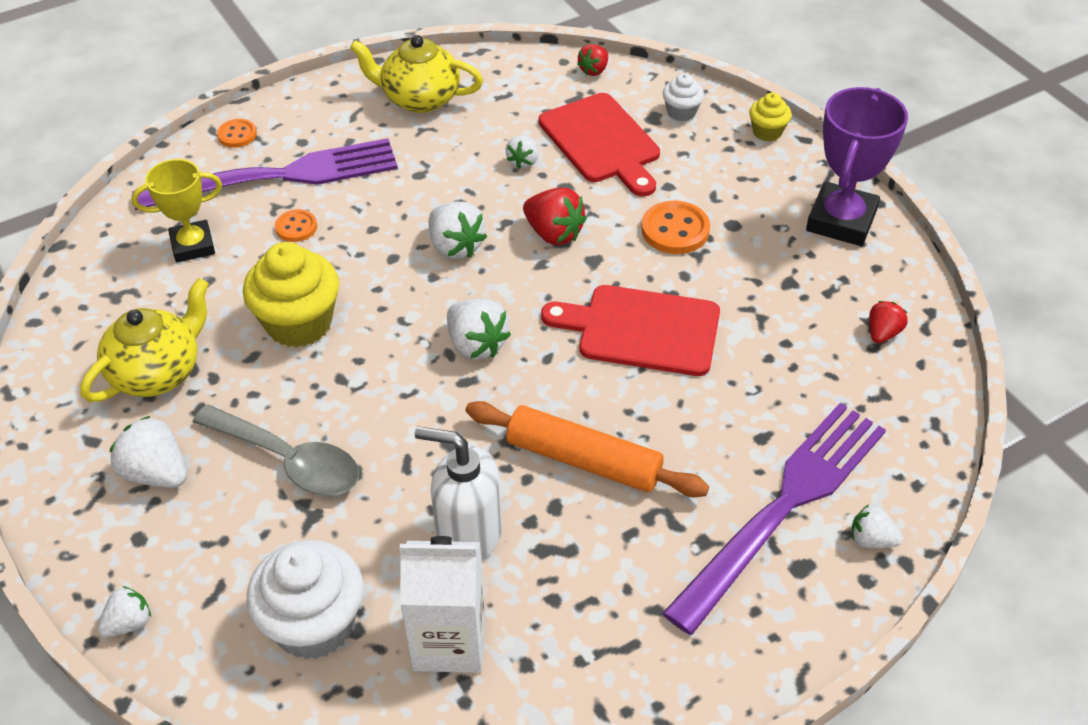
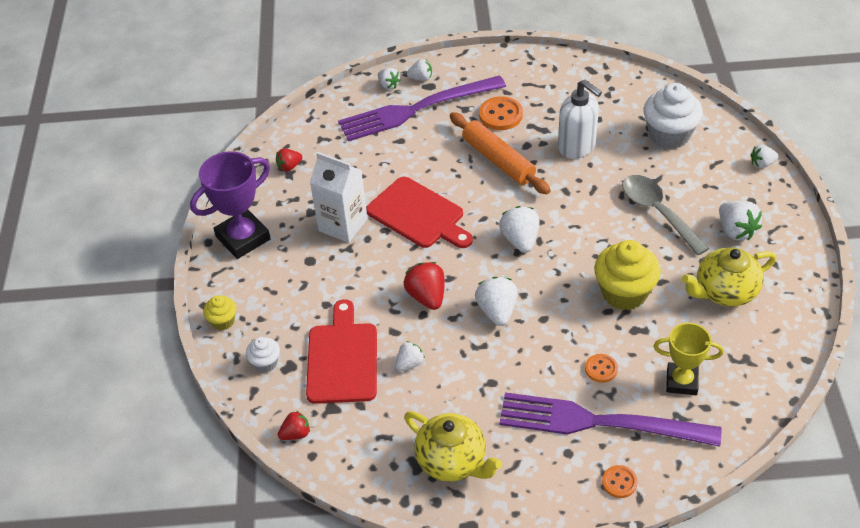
camera: 150 degrees left, 0 degrees up
white carton [399,536,486,673] -> white carton moved to [310,152,368,243]
orange button [641,201,710,254] -> orange button moved to [479,96,523,130]
none -> white strawberry [407,59,432,81]

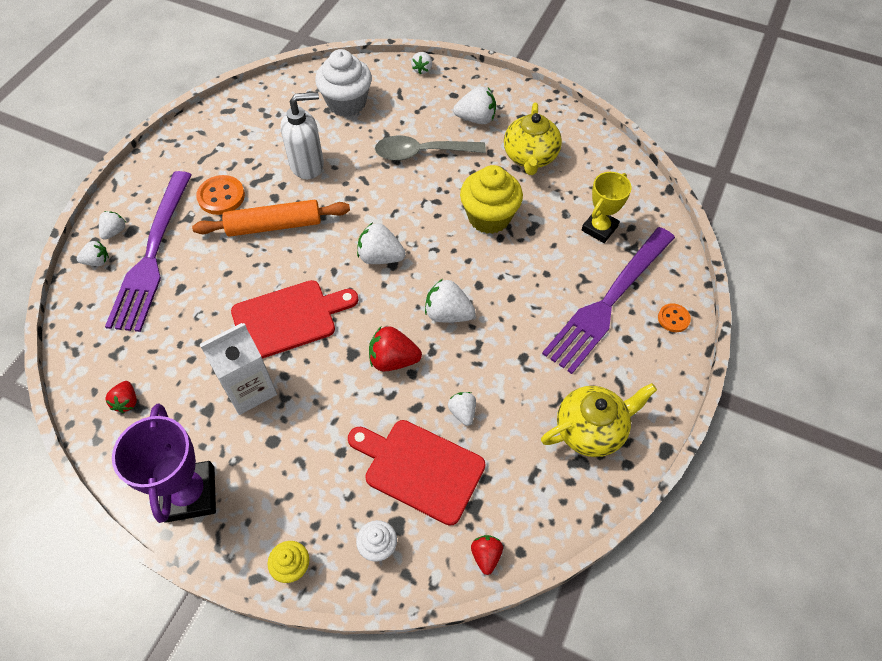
camera: 65 degrees left, 10 degrees up
orange button [585,354,618,383] -> none

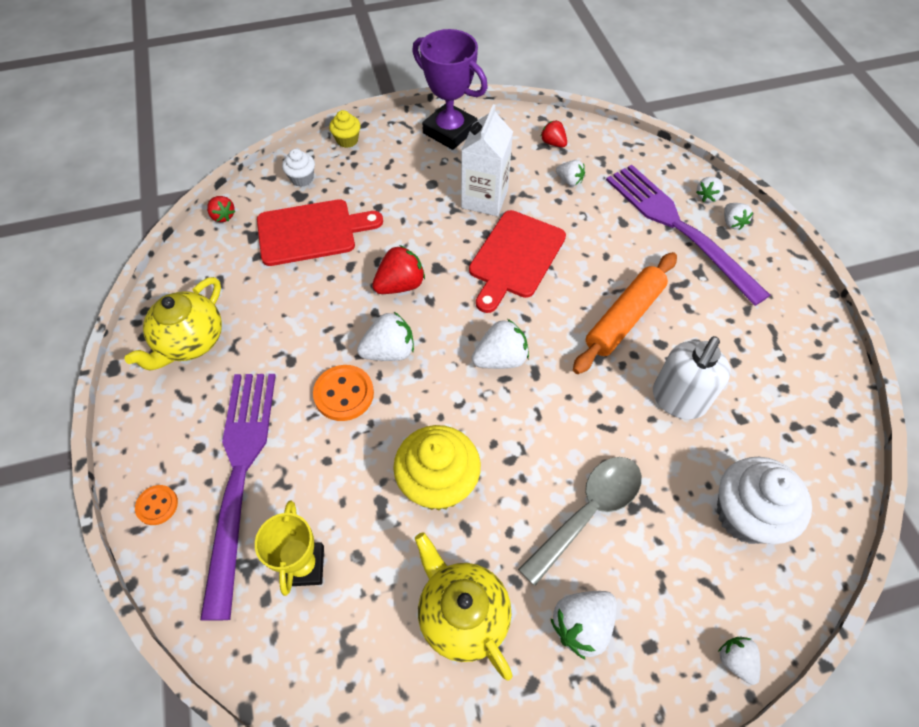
camera: 140 degrees right, 0 degrees up
orange button [196,175,245,215] -> orange button moved to [313,365,374,421]
white strawberry [448,392,476,426] -> white strawberry moved to [556,160,585,186]

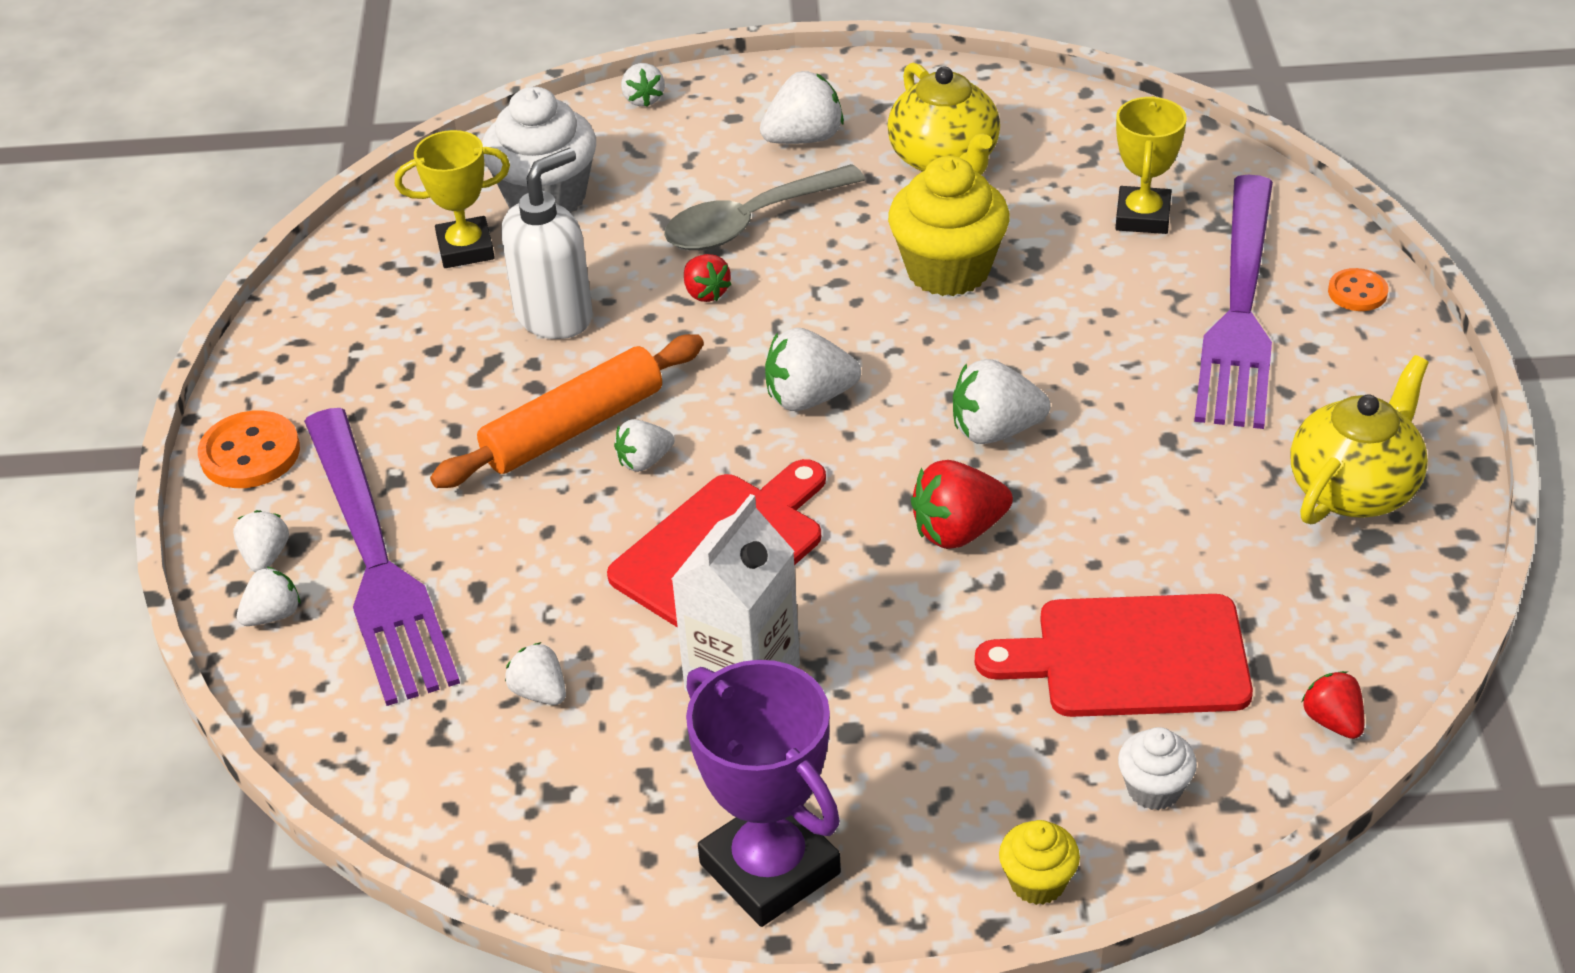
camera: 165 degrees left, 15 degrees down
orange button [313,365,374,421] -> orange button moved to [198,411,300,488]
red strawberry [540,120,567,147] -> red strawberry moved to [684,254,732,302]
none -> yellow trophy [395,130,510,268]
none -> white strawberry [614,419,674,472]

